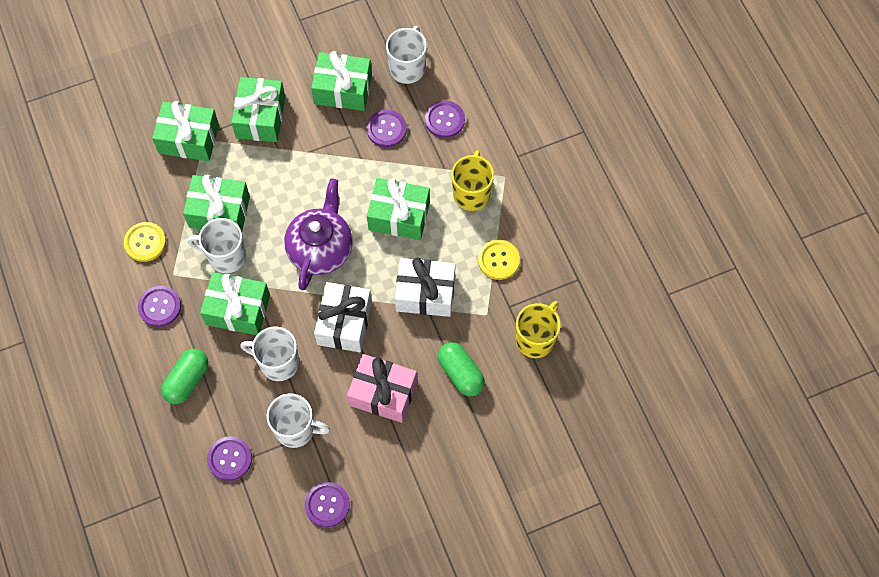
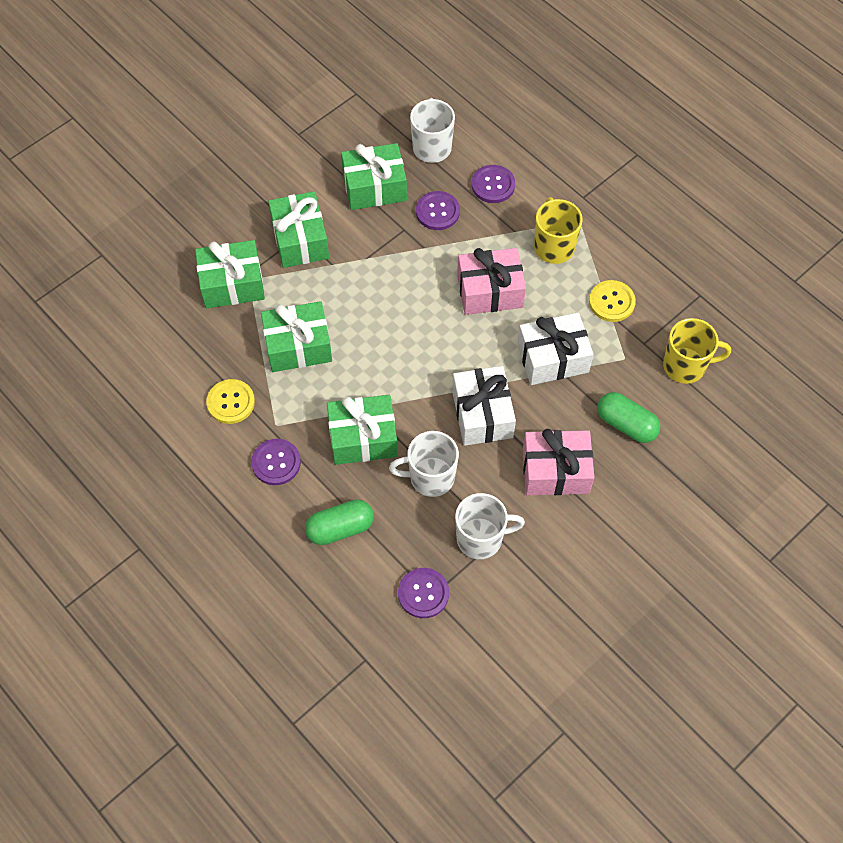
camera: 20 degrees left, 5 degrees down
green capsule [161,348,208,404] -> green capsule turned 60 degrees clockwise [305,500,374,545]
white mug [188,218,246,273] -> none
purple teapot [284,178,353,290] -> none
purple button [304,482,350,527] -> none
green gift [367,178,430,240] -> pink gift [457,248,526,315]
yellow mug [516,301,561,358] -> yellow mug turned 75 degrees clockwise [663,318,731,384]

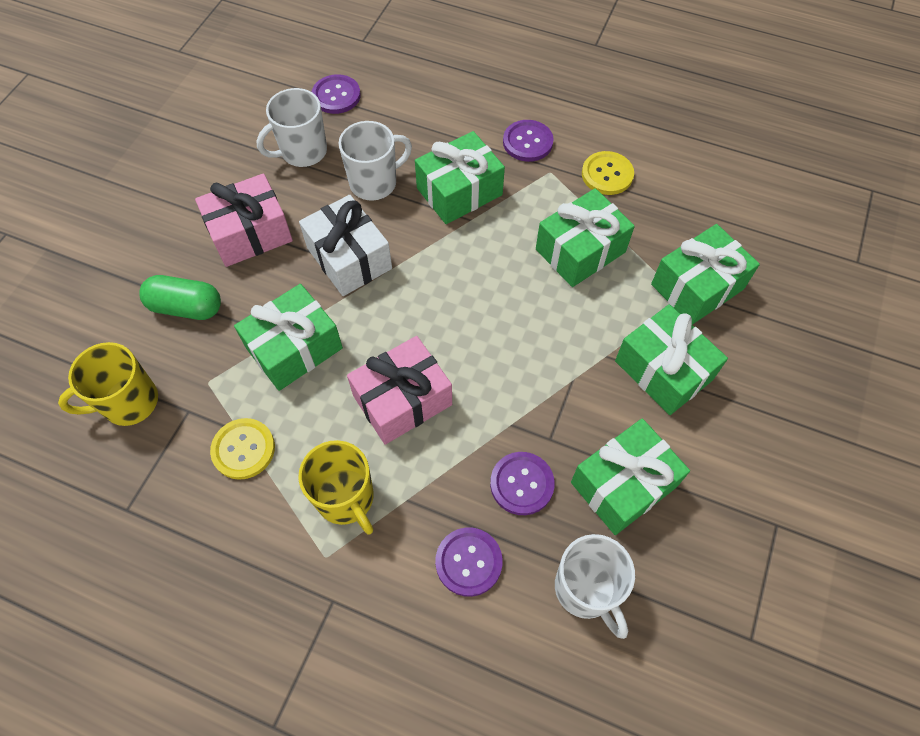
camera: 155 degrees right, 0 degrees up
green capsule [305,500,374,545] -> none
white gift [517,312,593,385] -> green gift [234,284,343,391]

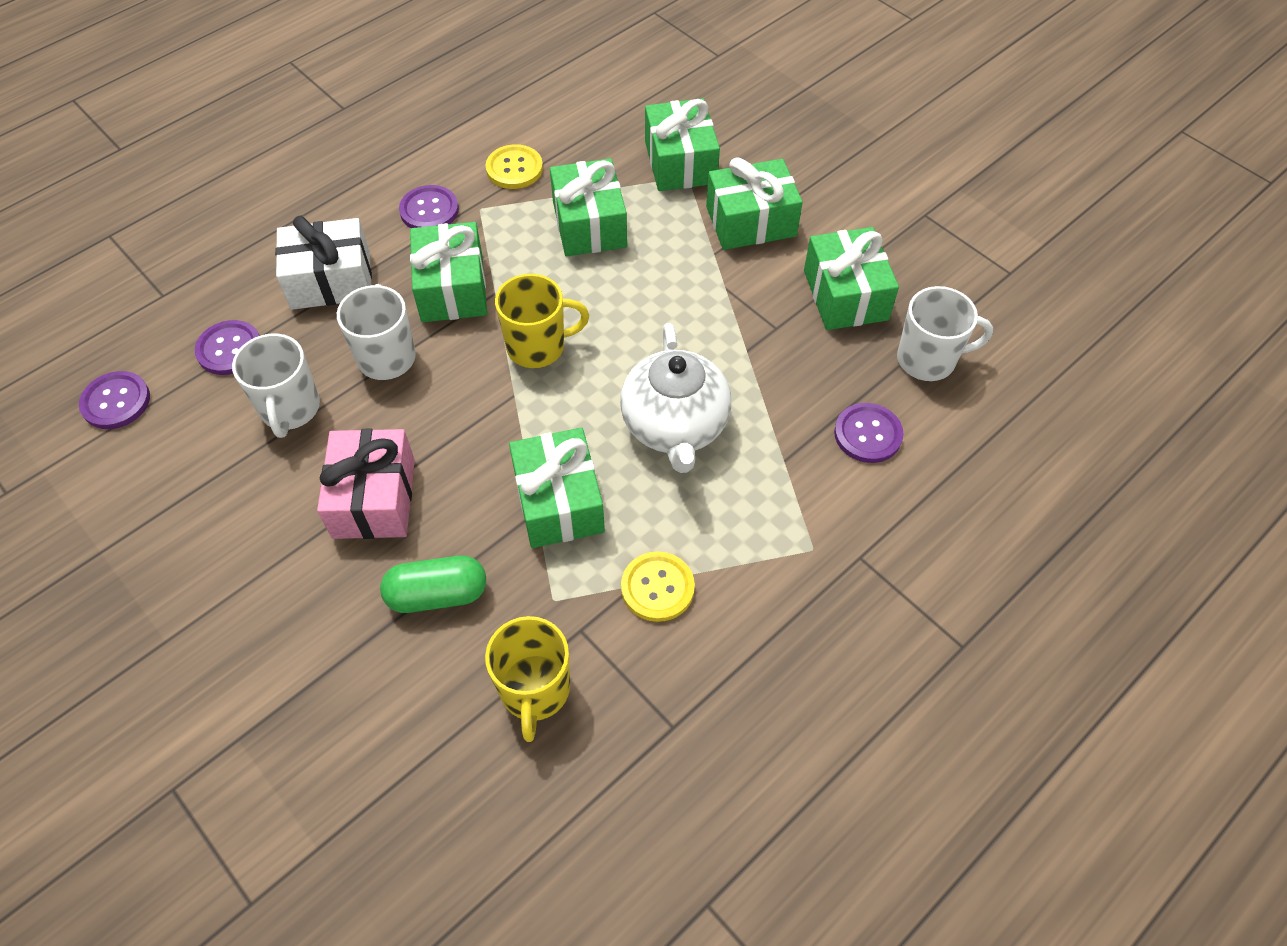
camera: 65 degrees left, 5 degrees down
green capsule [139,275,221,320] -> green capsule turned 45 degrees clockwise [380,556,486,613]
yellow mug [298,440,374,534] -> yellow mug moved to [495,274,589,368]
white gift [299,195,392,296] -> white gift moved to [275,215,372,310]
pink gift [347,336,452,445] -> white teapot [620,323,731,473]
purple button [490,452,555,515] -> purple button moved to [79,371,150,429]

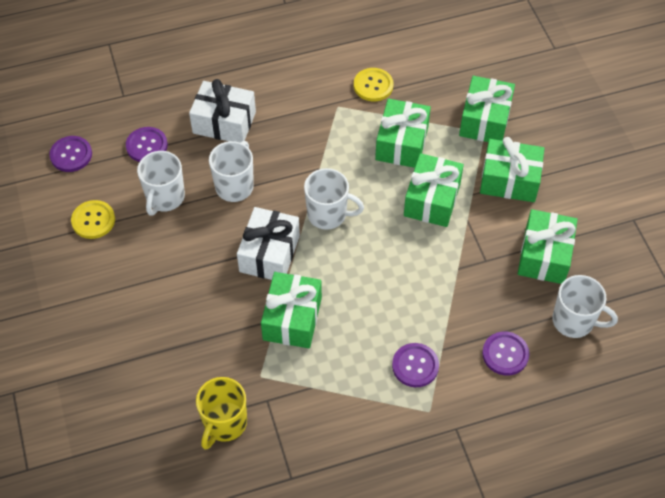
camera: 25 degrees right, 0 degrees up
pink gift [317,429,415,539] -> none
green capsule [380,556,486,613] -> none
purple button [399,185,459,228] -> purple button moved to [392,343,439,387]
green gift [410,222,487,322] -> green gift moved to [404,153,464,227]
yellow mug [495,274,589,368] -> white mug [304,168,364,230]
white teapot [620,323,731,473] -> none
yellow button [621,551,695,622] -> yellow button moved to [71,200,115,239]
none -> white gift [237,207,300,280]

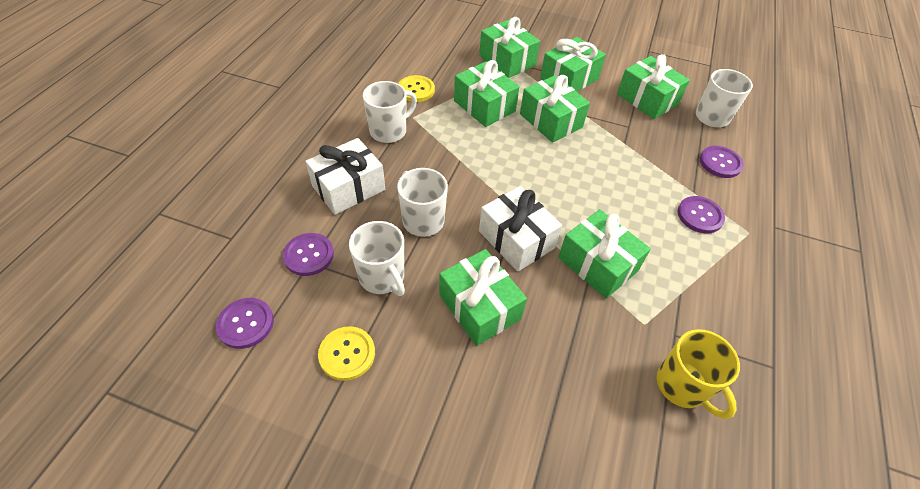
camera: 55 degrees left, 5 degrees down
white mug [304,168,364,230] -> white mug moved to [363,81,417,143]
none -> green gift [439,249,527,346]

